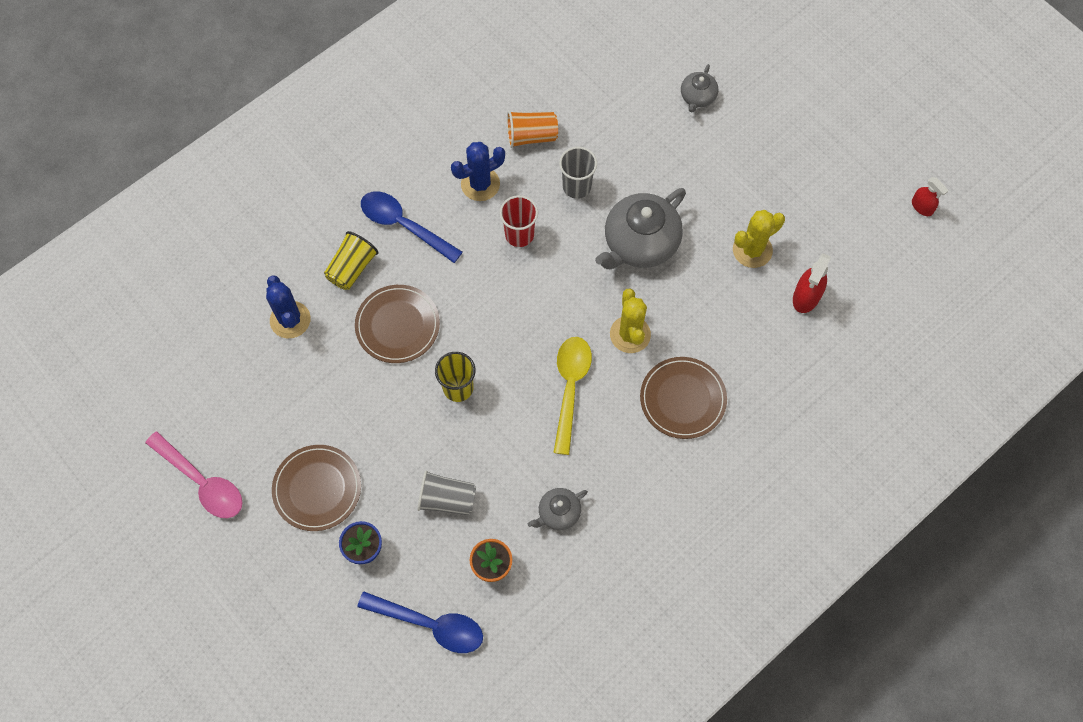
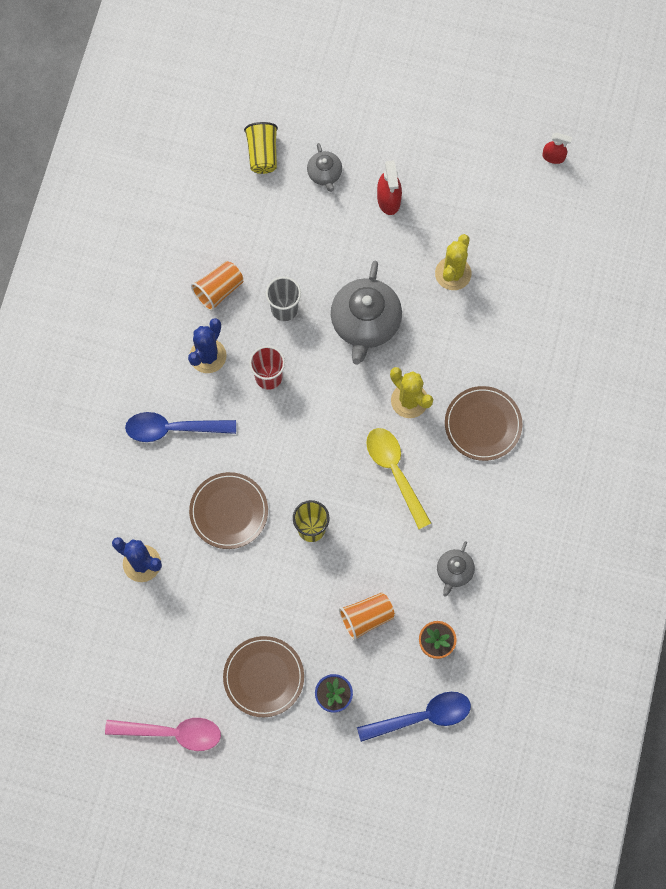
camera: 35 degrees left, 5 degrees up
yellow cup [324,231,378,290] -> yellow cup moved to [244,122,278,174]
grey cup [418,470,476,515] -> orange cup [339,593,395,641]
red spray bottle [793,253,831,313] -> red spray bottle moved to [377,160,402,215]

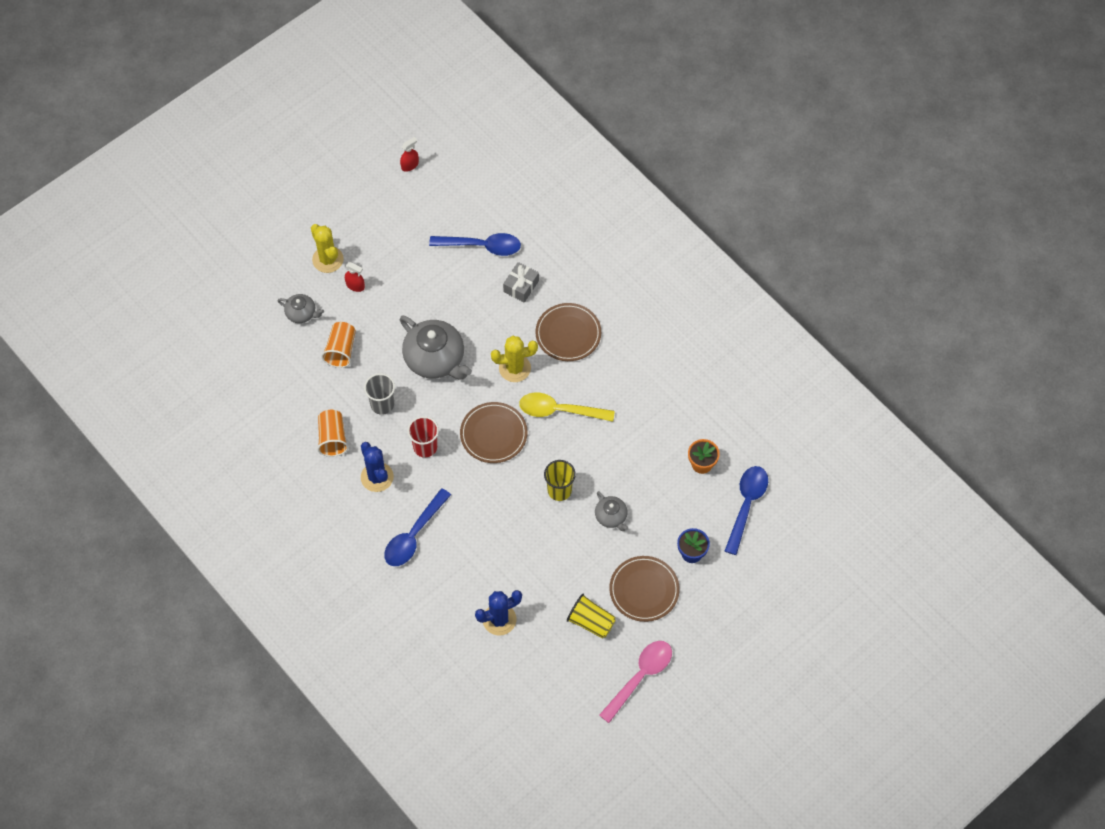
camera: 55 degrees left, 10 degrees down
brown plate [189,472,268,549] -> brown plate moved to [460,402,528,463]
yellow cup [244,122,278,174] -> yellow cup moved to [567,594,616,639]
orange cup [339,593,395,641] -> orange cup moved to [321,322,356,368]
red spray bottle [377,160,402,215] -> red spray bottle [345,262,365,292], size x0.66
yellow cactus [435,234,471,290] -> yellow cactus moved to [311,224,344,273]
grey teapot [437,541,475,597] -> grey teapot moved to [595,491,629,531]
none -> blue spoon [429,233,521,256]
none -> grey gift [503,262,539,303]

